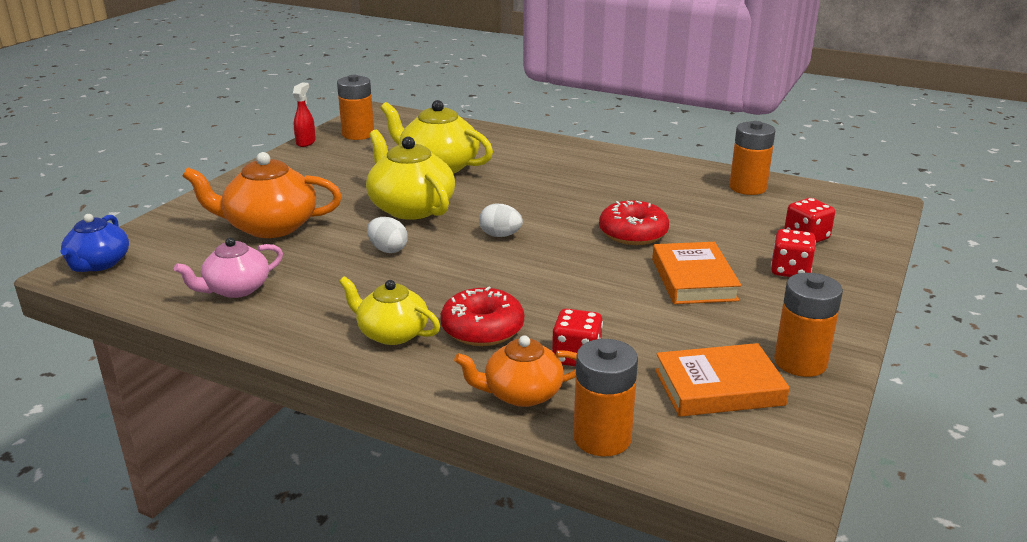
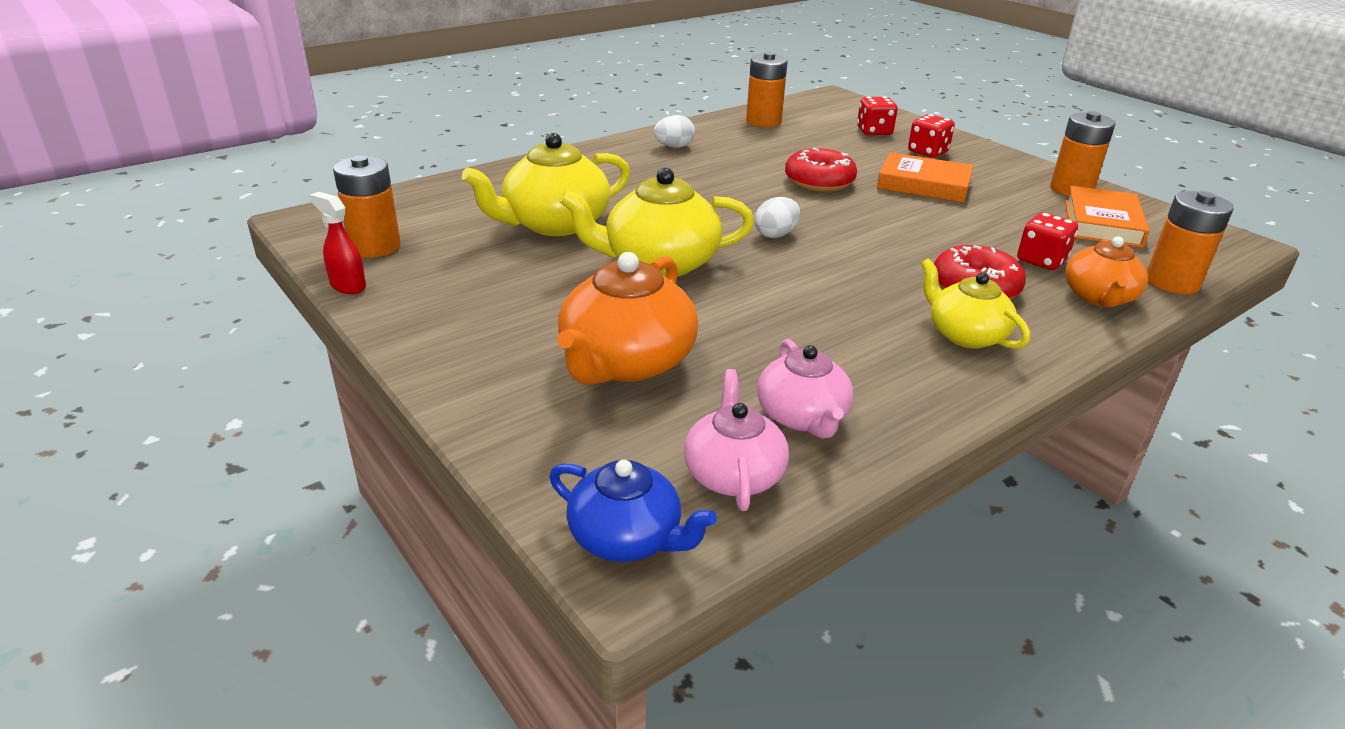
camera: 65 degrees left, 5 degrees up
yellow teapot [339,276,440,345] -> yellow teapot turned 90 degrees clockwise [921,258,1030,349]
white egg [367,217,408,253] -> white egg moved to [654,115,695,148]
none -> pink teapot [684,369,789,511]

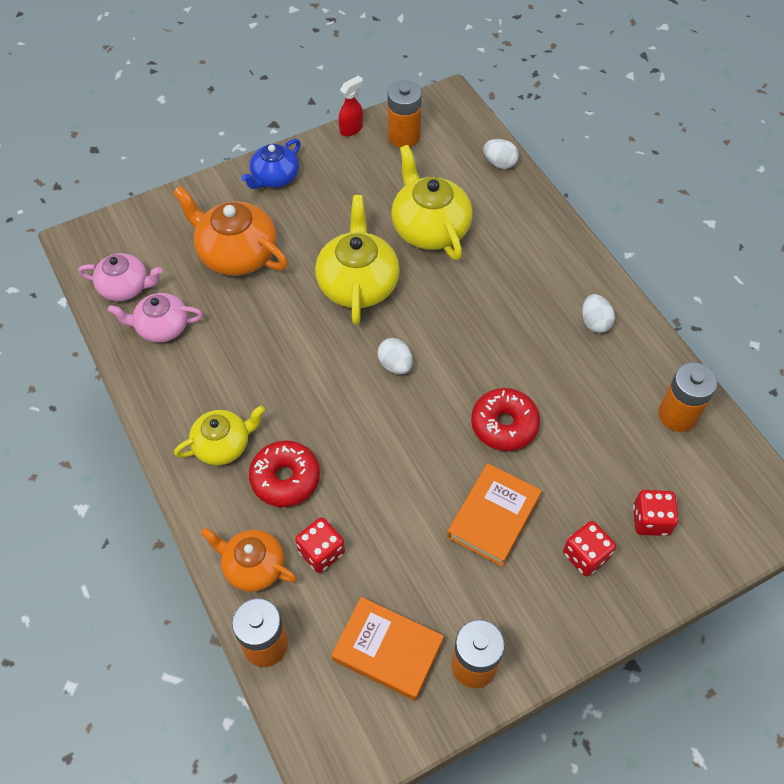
camera: 100 degrees right, 25 degrees up
blue teapot [549,459,717,562] -> blue teapot moved to [241,139,301,189]
none -> white egg [483,139,519,169]

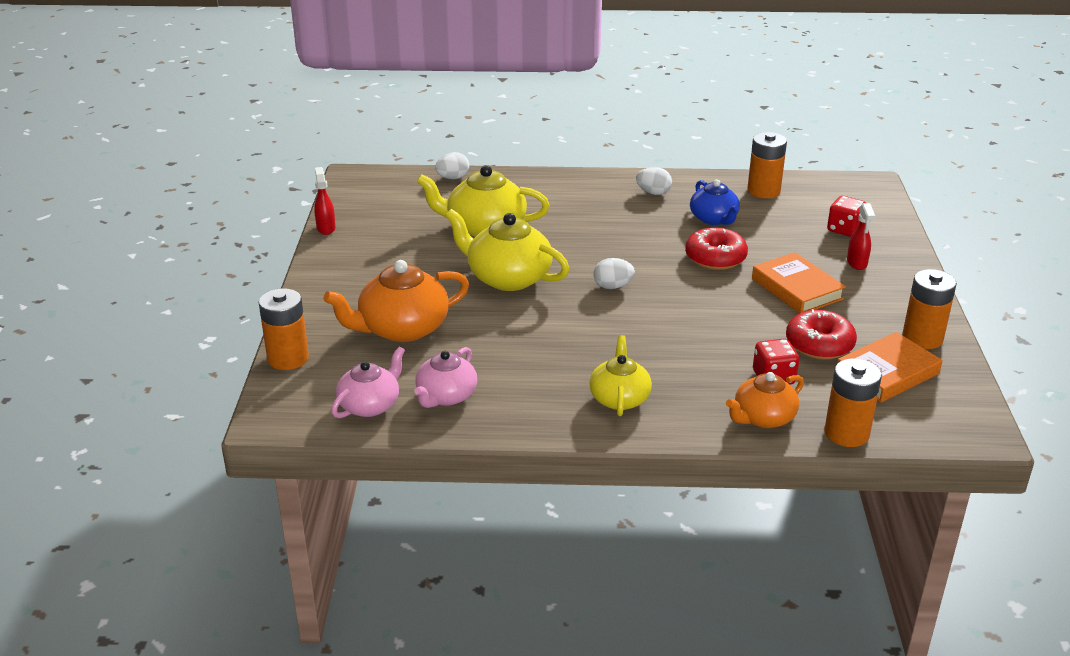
camera: 60 degrees left, 25 degrees down
blue teapot [241,139,301,189] -> blue teapot moved to [690,179,740,225]
red donut [249,440,320,507] -> red donut moved to [786,309,857,360]
orange battery [388,81,422,147] -> orange battery moved to [259,288,309,370]
red dice [563,521,616,576] -> red spray bottle [847,203,875,270]

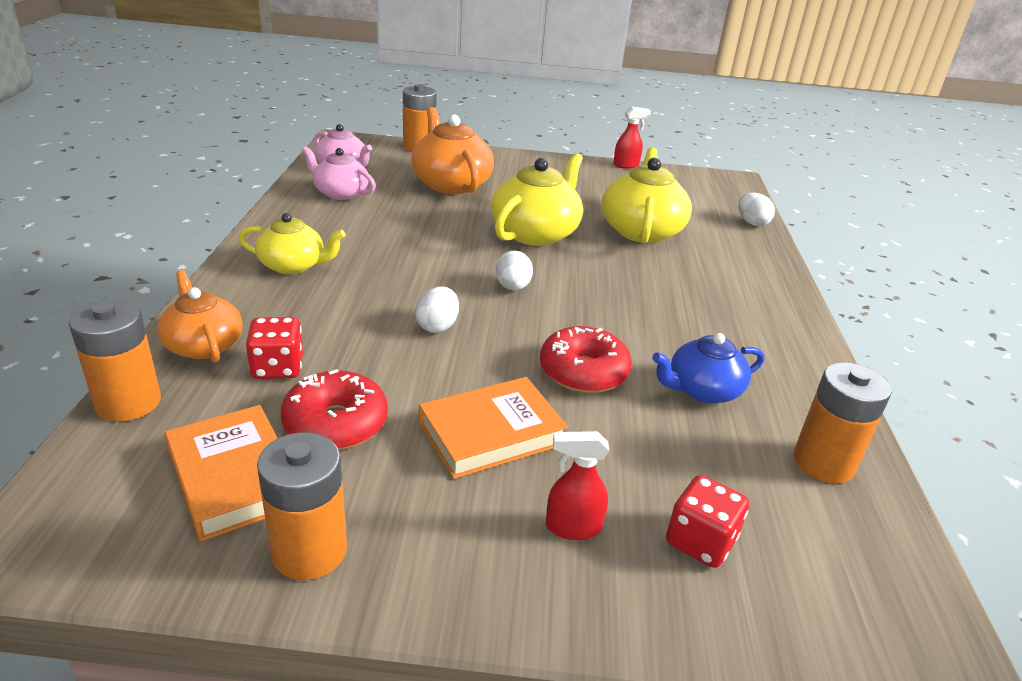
camera: 90 degrees right, 0 degrees up
white egg [636,167,672,195] -> white egg moved to [415,287,459,333]

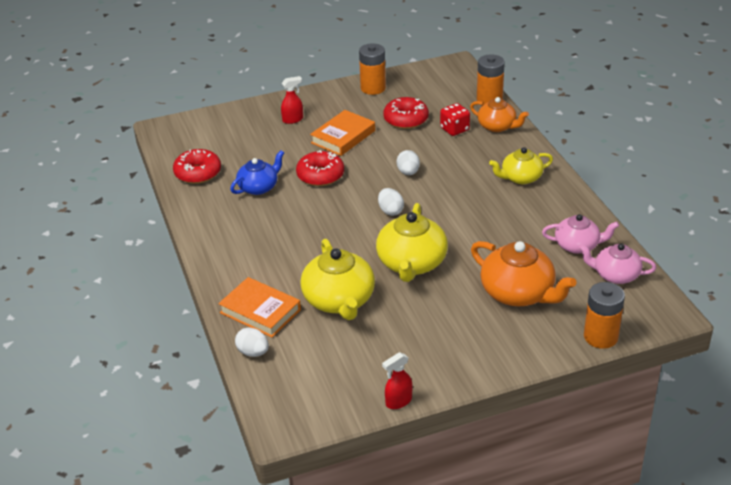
camera: 160 degrees right, 5 degrees up
orange book [164,405,278,541] -> orange book moved to [218,277,301,337]
red dice [666,475,749,568] -> none
orange battery [794,362,892,484] -> red donut [173,149,221,184]

